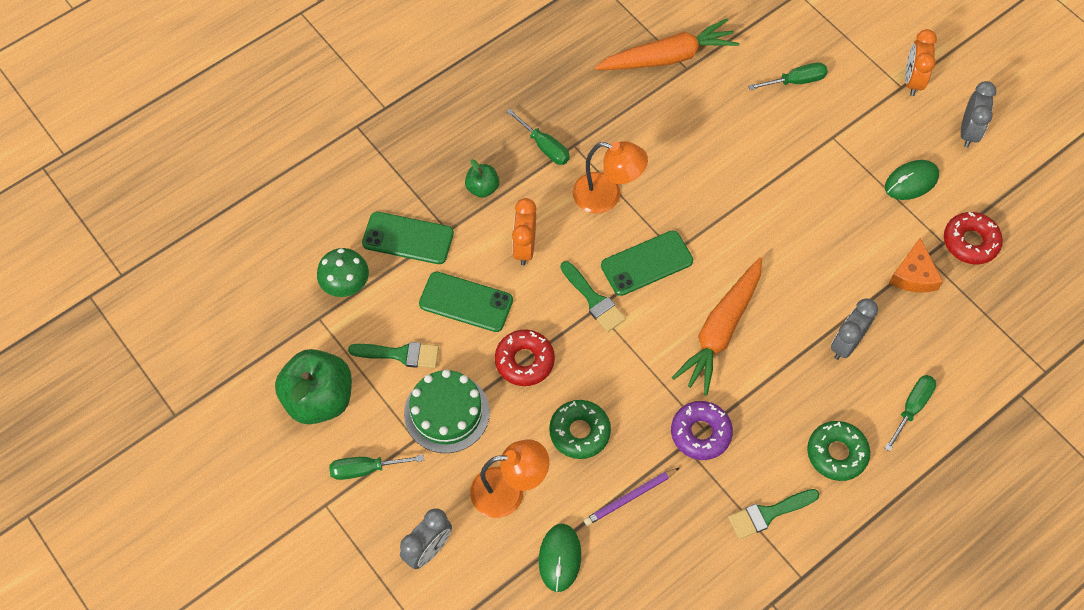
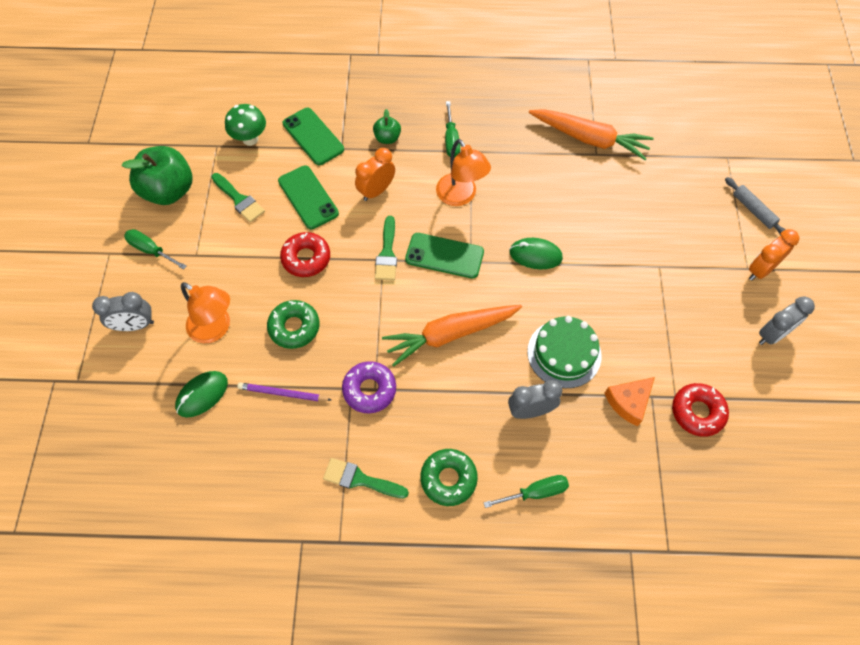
camera: 40 degrees right, 0 degrees up
green cake [404,369,490,453] -> green cake moved to [527,316,602,388]
green screwdriver [748,62,828,90] -> none
green mouse [885,160,939,200] -> green mouse moved to [509,238,563,269]
none -> grey rolling pin [725,177,786,235]

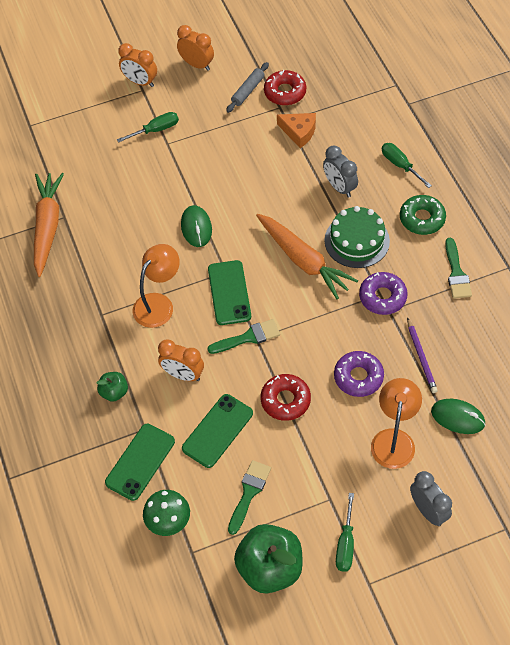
camera: 110 degrees left, 5 degrees down
green donut [267,300,319,349] -> purple donut [334,351,384,397]
green screwdriver [445,101,460,158] -> green screwdriver moved to [117,112,179,143]
green cake [527,316,602,388] -> green cake moved to [324,206,390,268]
grey rolling pin [725,177,786,235] -> grey rolling pin moved to [226,62,269,113]
grey clock [759,297,815,345] -> orange clock [177,25,214,71]

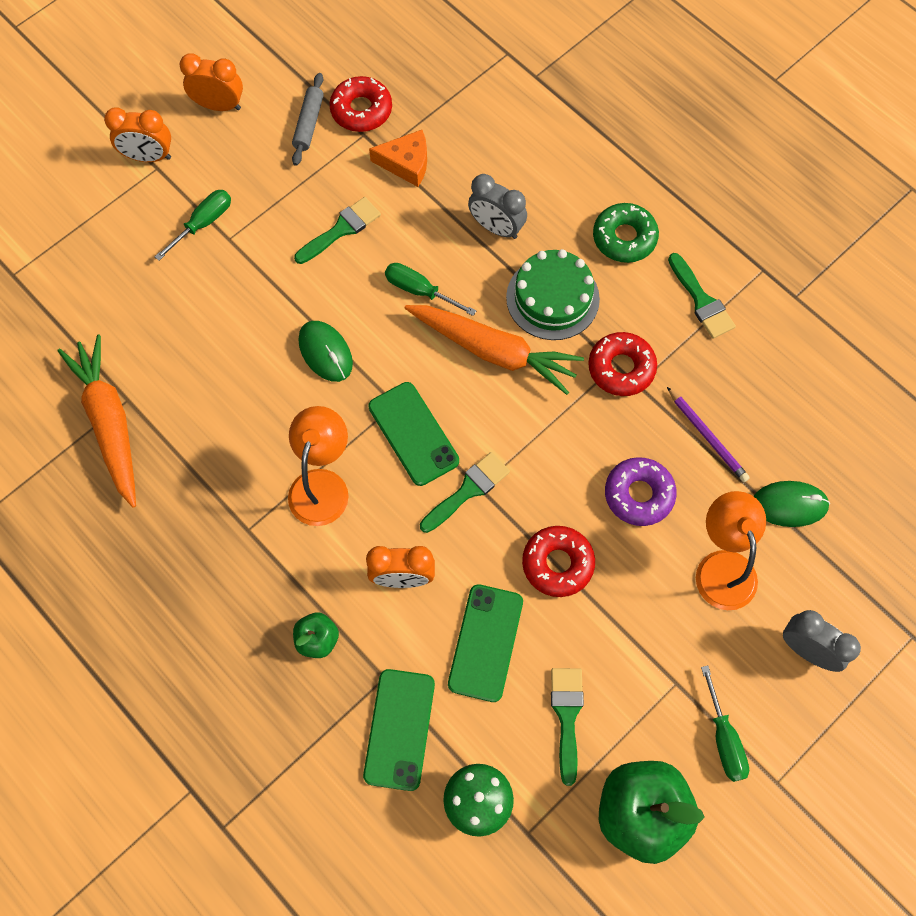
camera: 25 degrees left, 10 degrees up
purple donut [359,272,408,315] -> red donut [588,332,657,396]
green screwdriver [382,143,432,188] -> green screwdriver moved to [385,263,476,316]
none -> green brush [294,197,381,264]

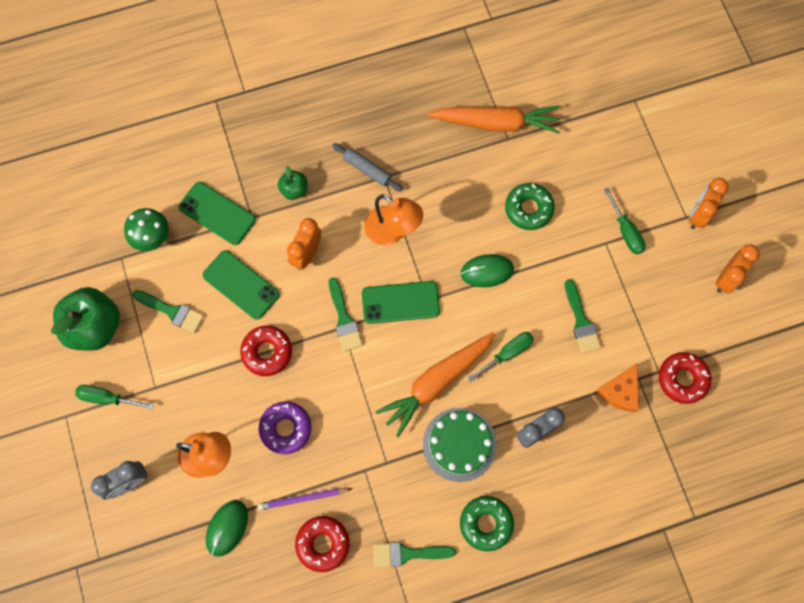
camera: 115 degrees right, 5 degrees up
grey rolling pin [292,73,324,166] -> grey rolling pin moved to [332,143,403,192]
red donut [588,332,657,396] -> red donut moved to [295,516,350,572]
none -> green donut [505,183,555,230]

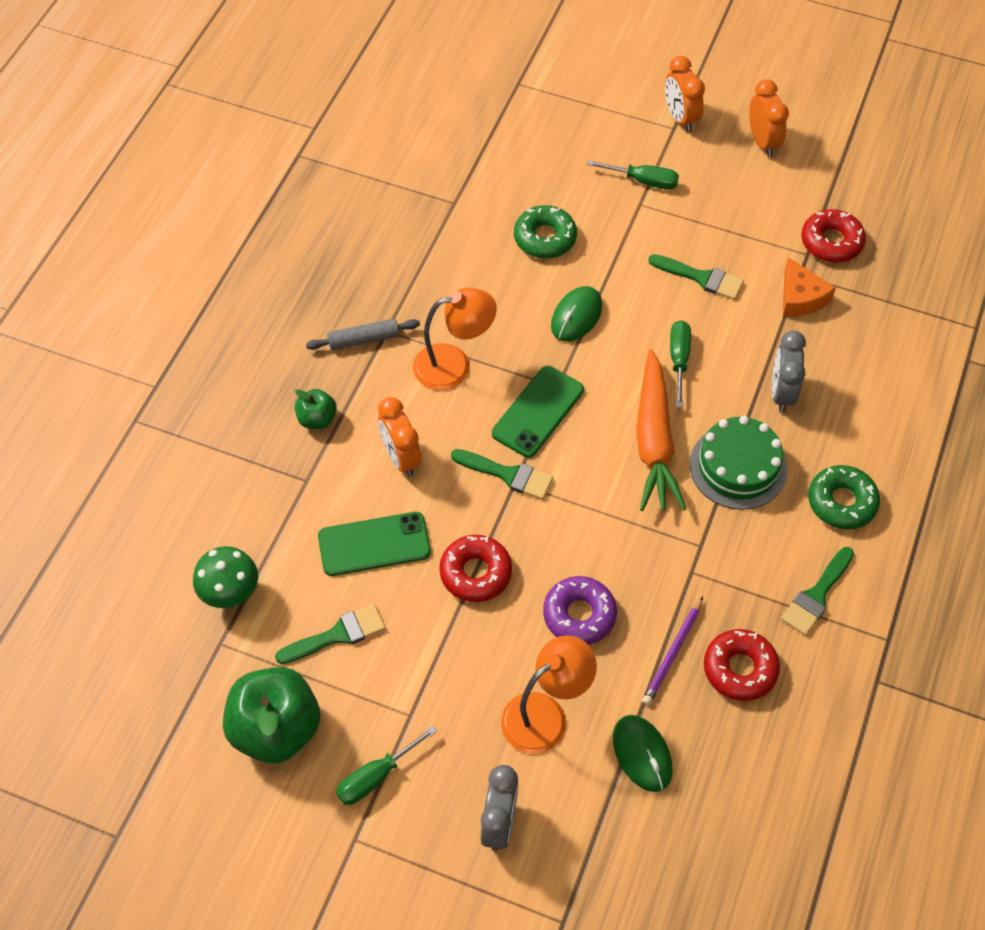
camera: 50 degrees left, 15 degrees down
green phone [179,182,256,245] -> none
orange carrot [427,105,560,134] -> none

